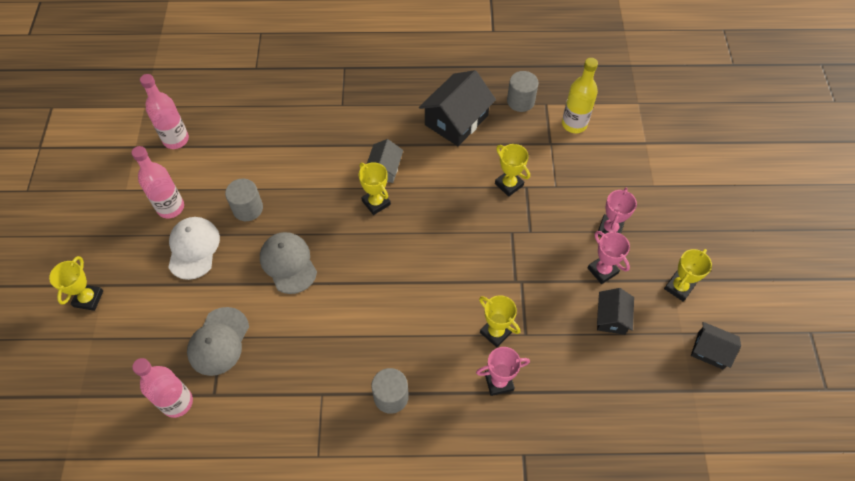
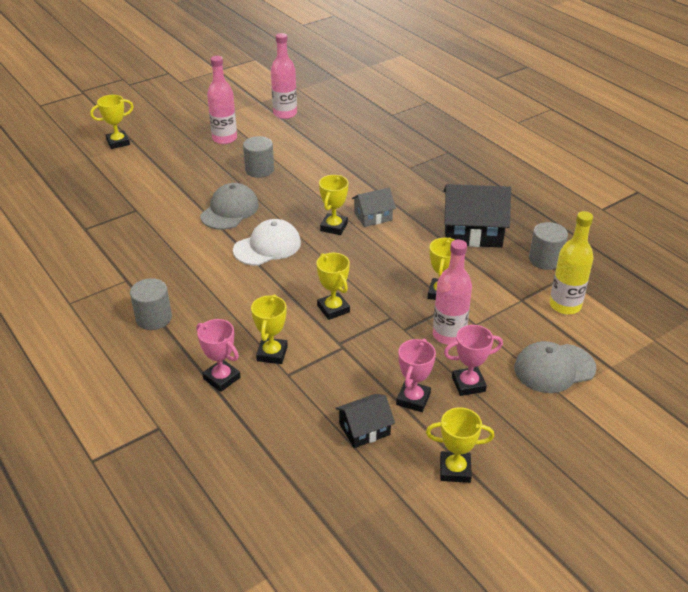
camera: 55 degrees right, 20 degrees down
pink bottle [132,358,193,418] -> pink bottle moved to [433,239,472,345]
white cap [168,217,220,280] -> white cap moved to [233,219,301,266]
grey cap [187,307,249,376] -> grey cap moved to [514,341,597,393]
black house [691,322,741,370] -> none
none -> yellow trophy [316,253,350,320]

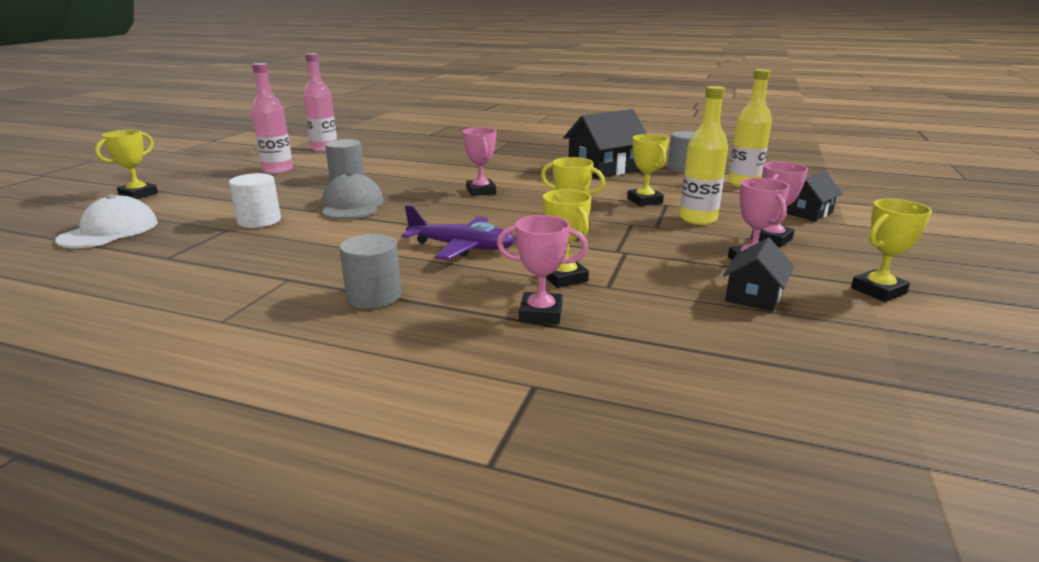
camera: 35 degrees left, 15 degrees down
white cap [233,219,301,266] -> white cap moved to [55,194,158,248]
yellow trophy [319,175,348,235] -> pink trophy [463,127,496,196]
grey house [352,188,396,227] -> none
pink bottle [433,239,472,345] -> yellow bottle [680,86,728,225]
grey cap [514,341,597,393] -> black house [786,171,843,221]
none -> white cylinder [229,173,281,228]
none -> purple plane [402,205,515,260]

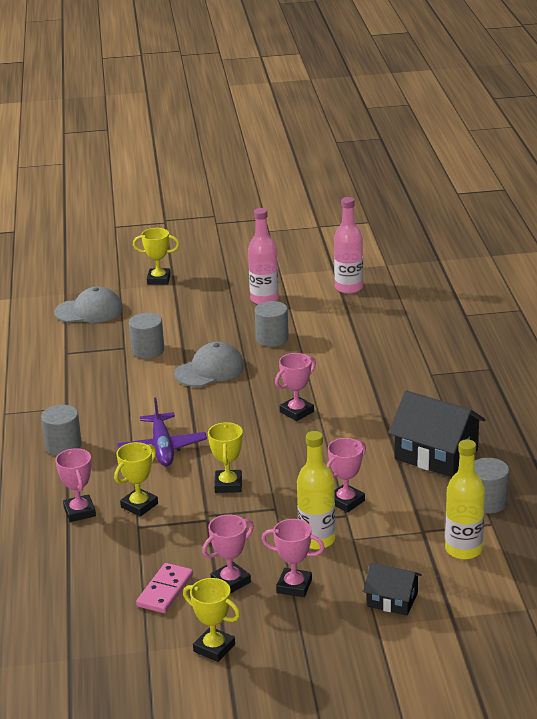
camera: 65 degrees right, 5 degrees up
white cap [55,194,158,248] -> grey cap [54,286,123,323]
white cylinder [229,173,281,228] -> grey cylinder [129,313,164,359]
yellow trophy [627,134,669,206] -> pink trophy [326,438,366,513]
black house [723,238,794,312] -> pink domino [136,563,193,613]

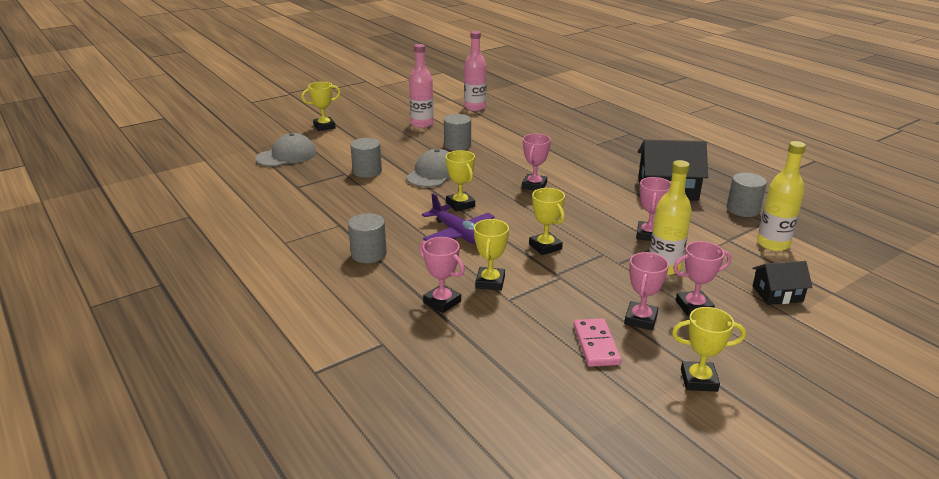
camera: 30 degrees left, 0 degrees up
none -> yellow trophy [446,150,475,212]

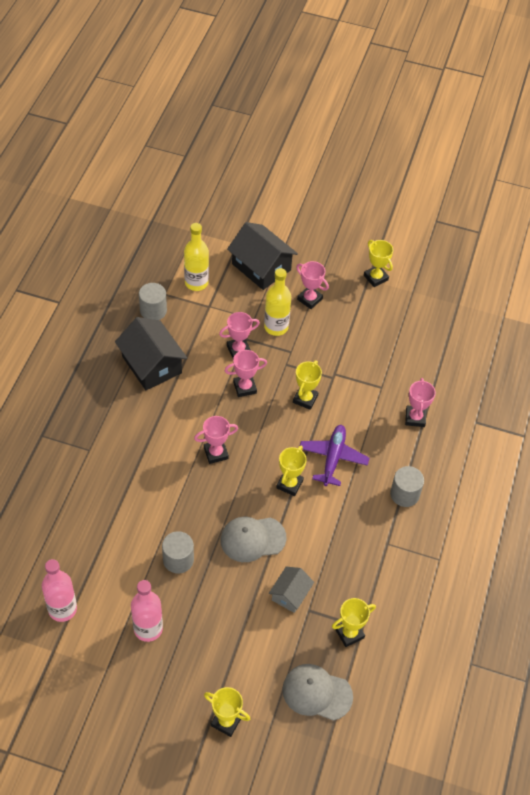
camera: 130 degrees left, 25 degrees up
grey cylinder [350,138,382,178] -> grey house [269,567,314,613]
yellow trophy [474,219,509,291] -> yellow trophy moved to [332,598,376,647]
pink domino [574,318,622,367] -> none
pink trophy [624,252,669,330] -> pink trophy moved to [225,350,267,397]
black house [752,261,813,305] -> black house [227,222,298,290], size x1.78

